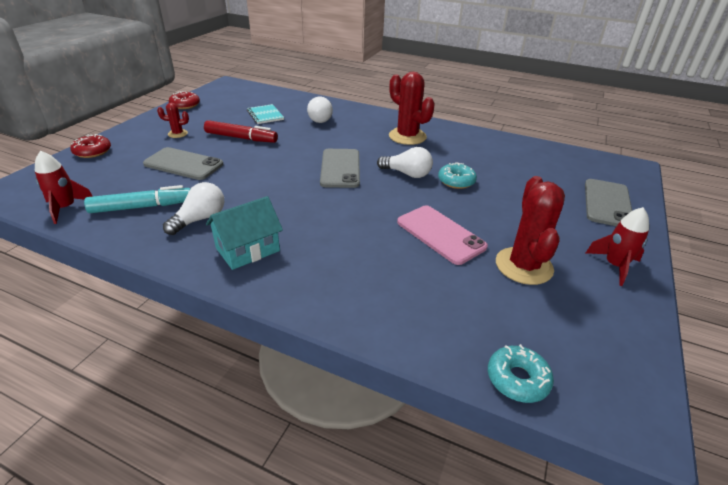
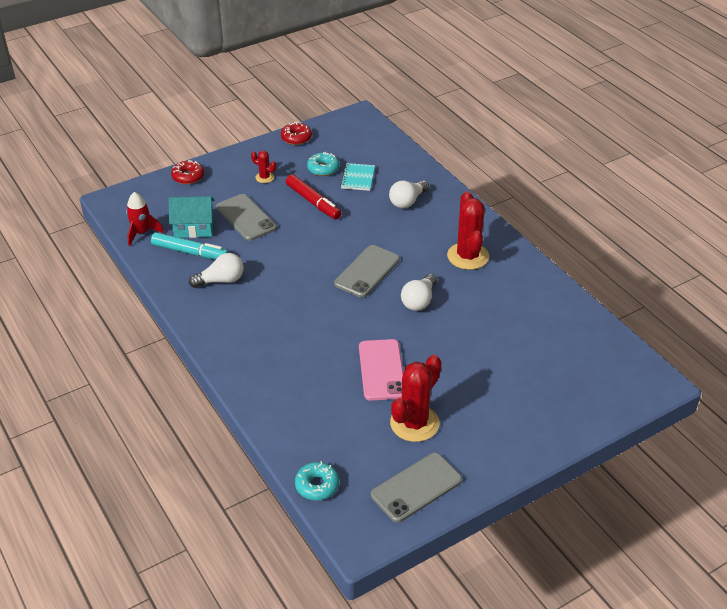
camera: 35 degrees right, 5 degrees up
turquoise house [206,196,283,270] -> turquoise house moved to [169,196,214,238]
white light bulb [377,147,433,178] -> white light bulb turned 60 degrees clockwise [401,274,437,311]
turquoise donut [438,162,477,189] -> turquoise donut moved to [307,152,339,176]
grey phone [585,179,632,226] -> grey phone moved to [371,453,462,523]
red rocket [586,207,649,286] -> none

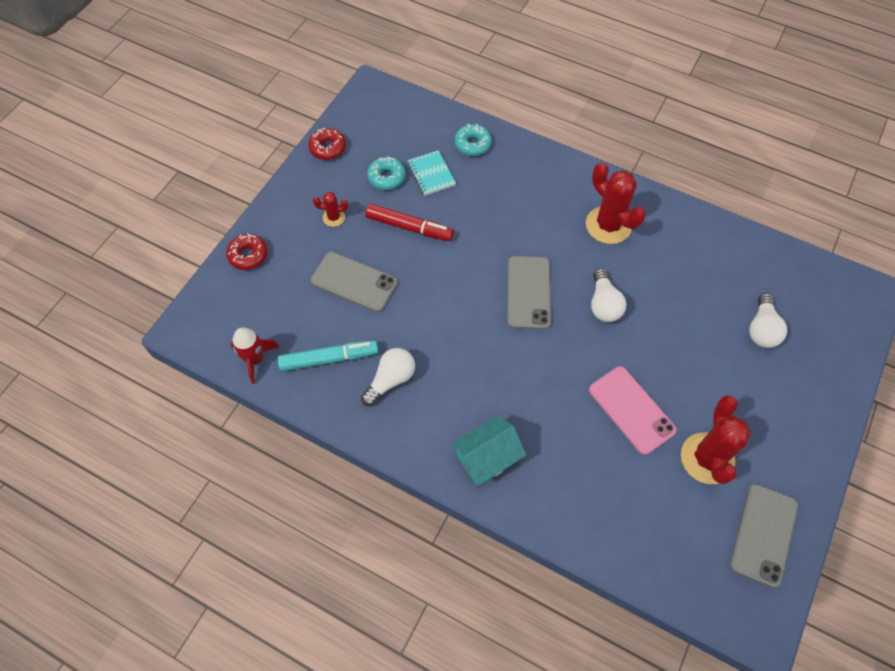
camera: 30 degrees left, 20 degrees up
turquoise house [169,196,214,238] -> turquoise house moved to [451,415,526,487]
turquoise donut [295,461,339,500] -> turquoise donut moved to [454,124,492,156]
white light bulb [389,180,429,208] -> white light bulb moved to [749,293,787,348]

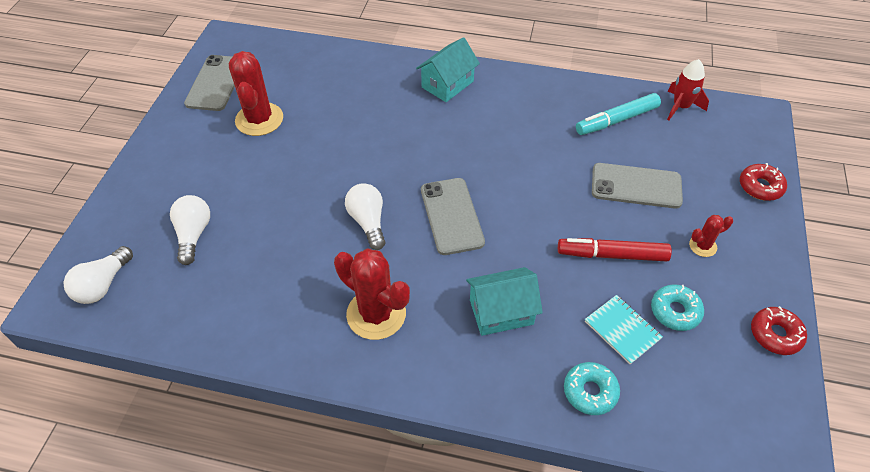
camera: 165 degrees right, 10 degrees down
white light bulb [361,348,415,406] -> white light bulb moved to [64,246,133,304]
pink phone [589,366,677,455] -> none
none -> turquoise house [466,267,543,336]

